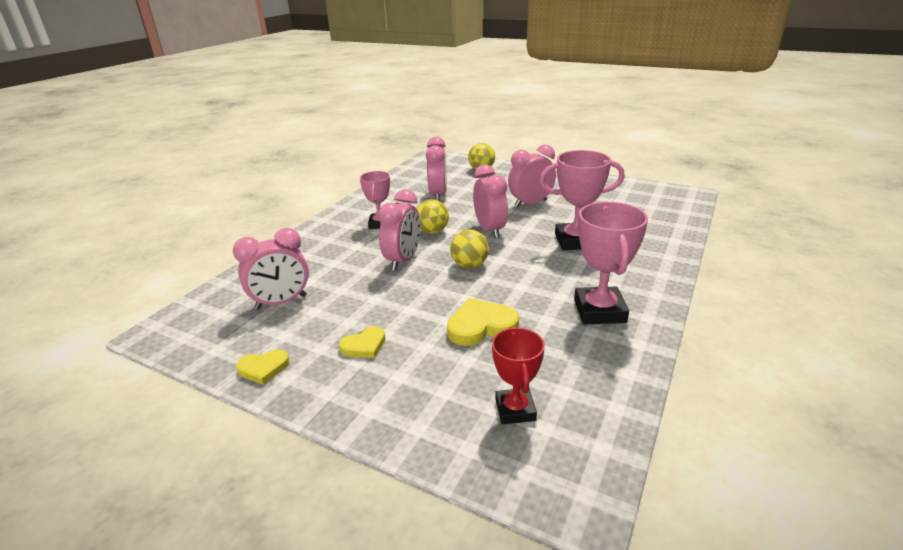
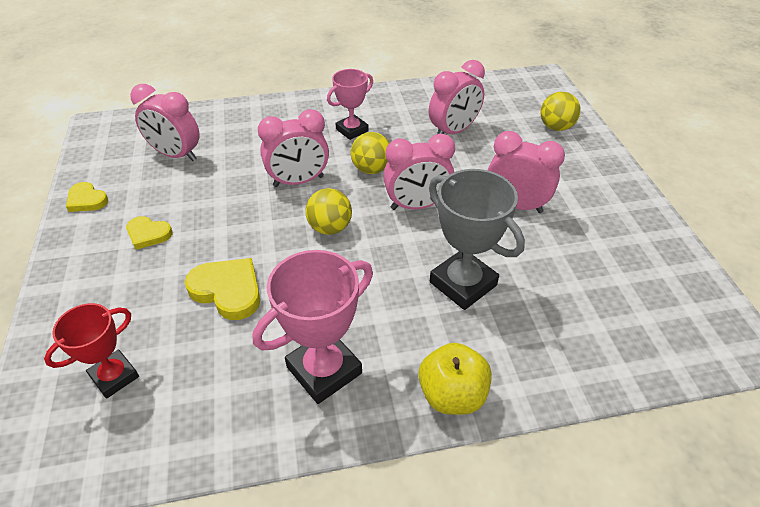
camera: 50 degrees right, 15 degrees up
pink clock [473,164,508,238] -> pink clock turned 45 degrees clockwise [383,134,455,210]
pink trophy [539,150,624,250] -> grey trophy [429,169,525,310]
none -> yellow apple [418,343,492,415]

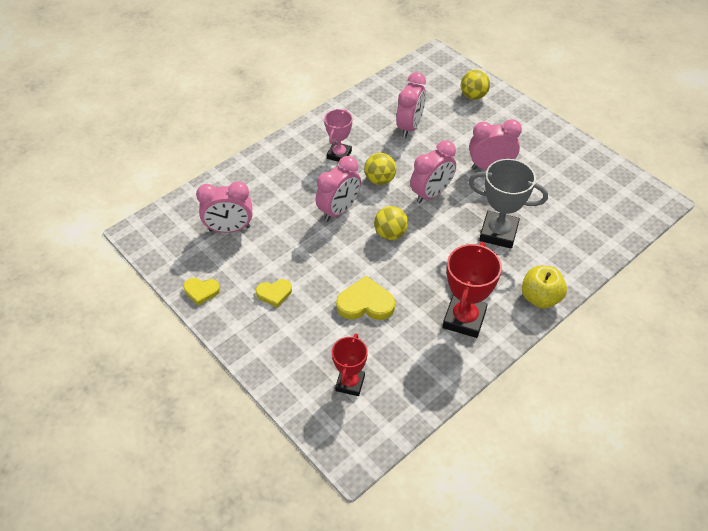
camera: 30 degrees left, 5 degrees up
pink trophy [253,250,373,404] -> red trophy [443,242,502,338]

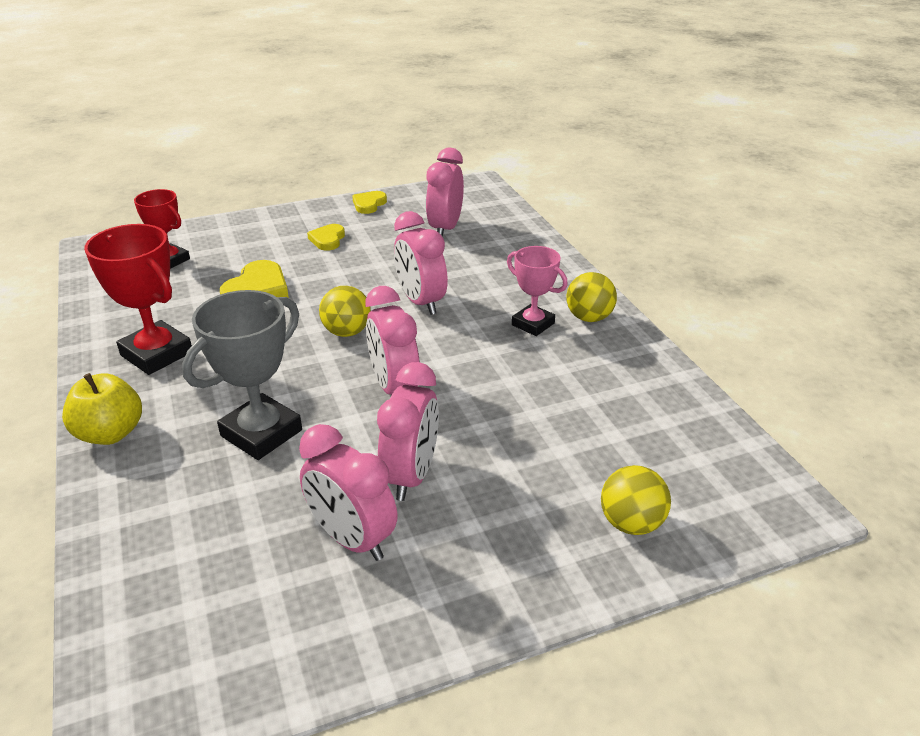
camera: 110 degrees right, 15 degrees down
yellow ball [364,153,396,185] -> yellow ball moved to [566,272,617,322]
pink clock [396,72,426,138] -> pink clock moved to [299,424,398,561]

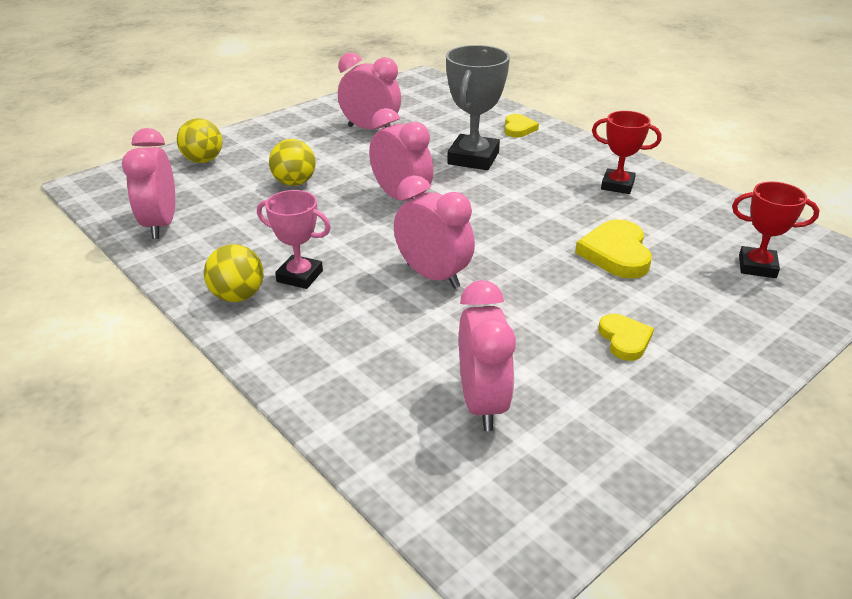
camera: 160 degrees right, 0 degrees up
yellow apple [62,373,142,445] -> none
red trophy [84,224,192,375] -> red trophy [592,111,661,194], size x0.64
yellow ball [319,286,371,337] -> yellow ball moved to [269,139,316,186]
yellow heart [352,191,387,214] -> yellow heart moved to [505,114,539,138]
pink clock [377,362,439,501] -> pink clock moved to [122,128,175,239]

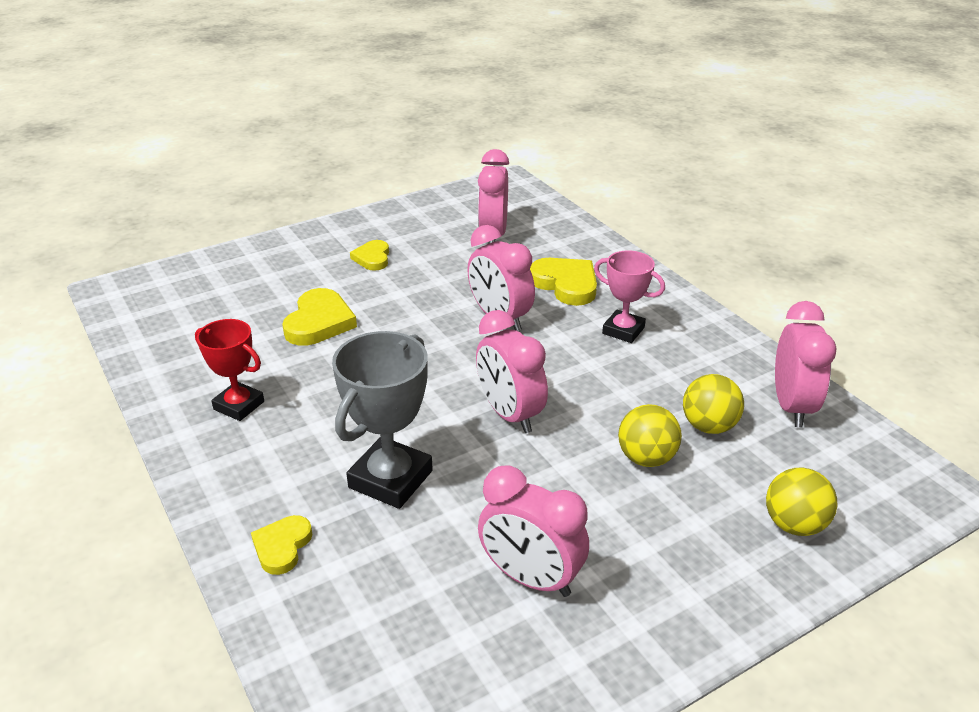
camera: 170 degrees left, 0 degrees up
yellow ball [204,244,263,302] -> yellow ball moved to [683,374,744,434]
red trophy [732,182,819,278] -> none
none -> yellow heart [530,258,597,306]

